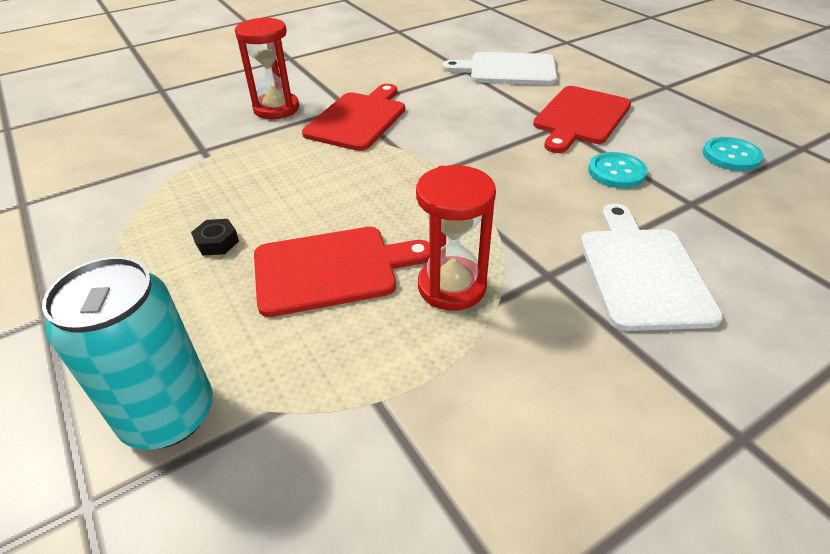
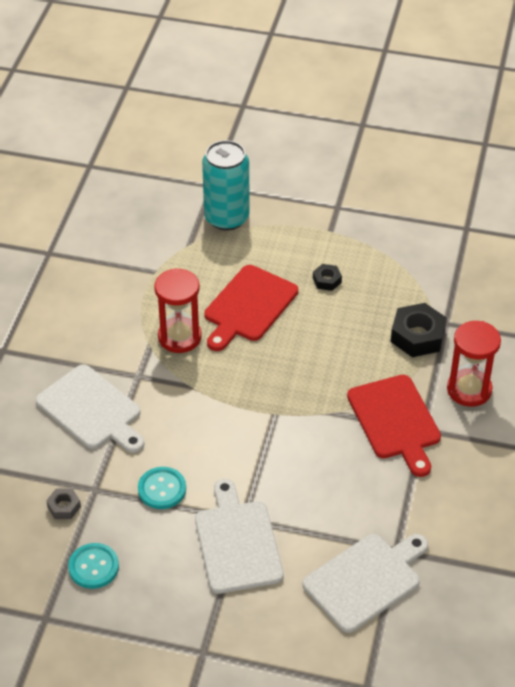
camera: 135 degrees right, 5 degrees up
red cutting board [533,86,631,153] -> white cutting board [195,479,284,594]
none -> grey nut [46,488,81,519]
none -> black nut [391,303,447,357]

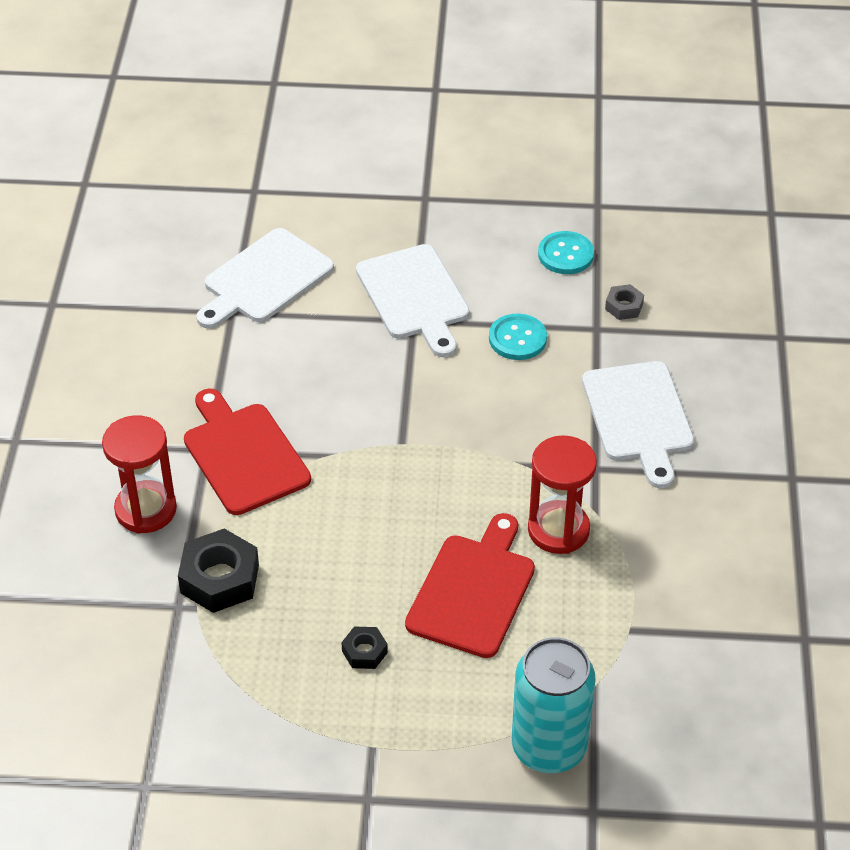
camera: 170 degrees right, 0 degrees up
white cutting board [36,364,144,453] -> white cutting board turned 135 degrees counterclockwise [582,361,694,488]

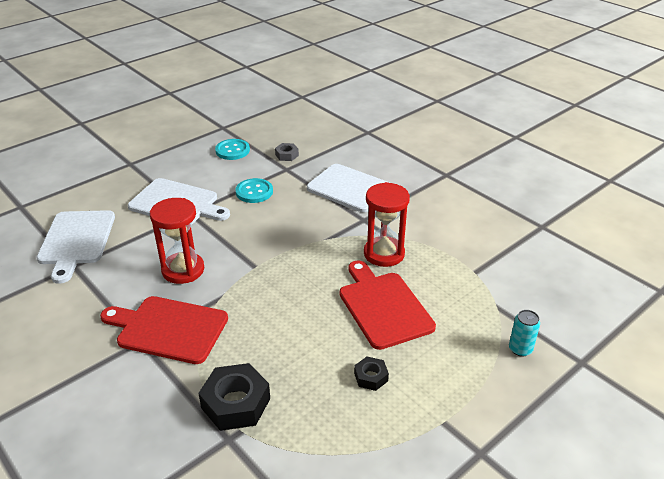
camera: 45 degrees left, 10 degrees down
red hourglass [102,415,177,534] -> red hourglass moved to [150,198,204,284]
turquoise can [512,637,595,773] -> turquoise can [509,310,540,357], size x0.45

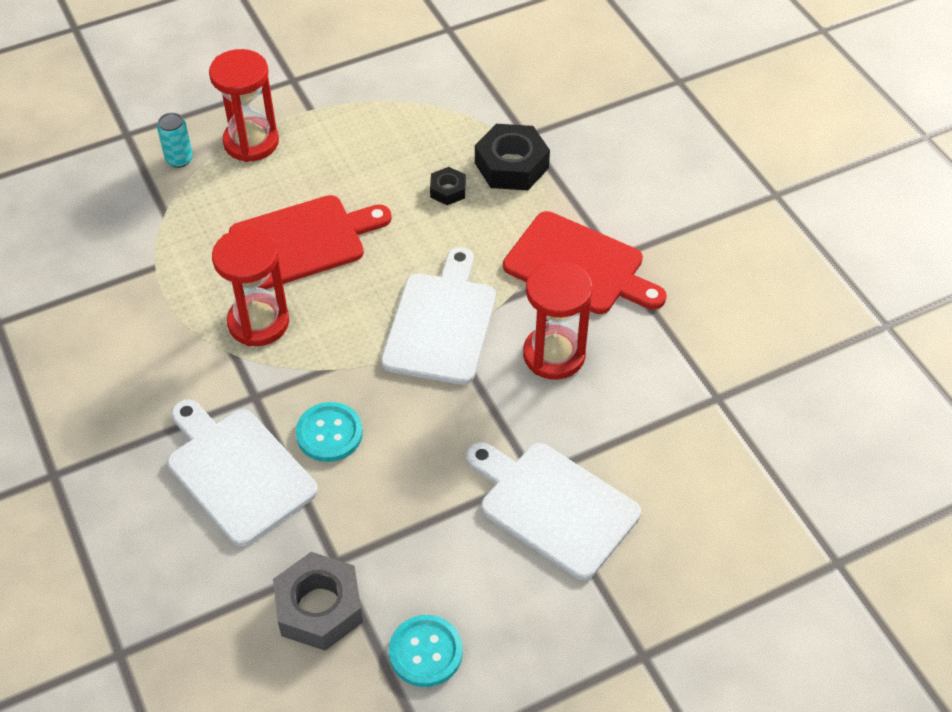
camera: 165 degrees left, 15 degrees up
white cutting board [37,210,115,284] -> white cutting board moved to [381,247,496,385]
turquoise button [235,178,273,203] -> turquoise button moved to [296,402,363,462]
grey nut [275,143,299,161] -> grey nut [273,552,363,651], size x1.89
red cutting board [340,260,436,350] -> red cutting board turned 105 degrees counterclockwise [229,195,392,289]
black nut [354,356,389,391] -> black nut moved to [430,167,466,205]
none -> red hourglass [209,49,279,162]

